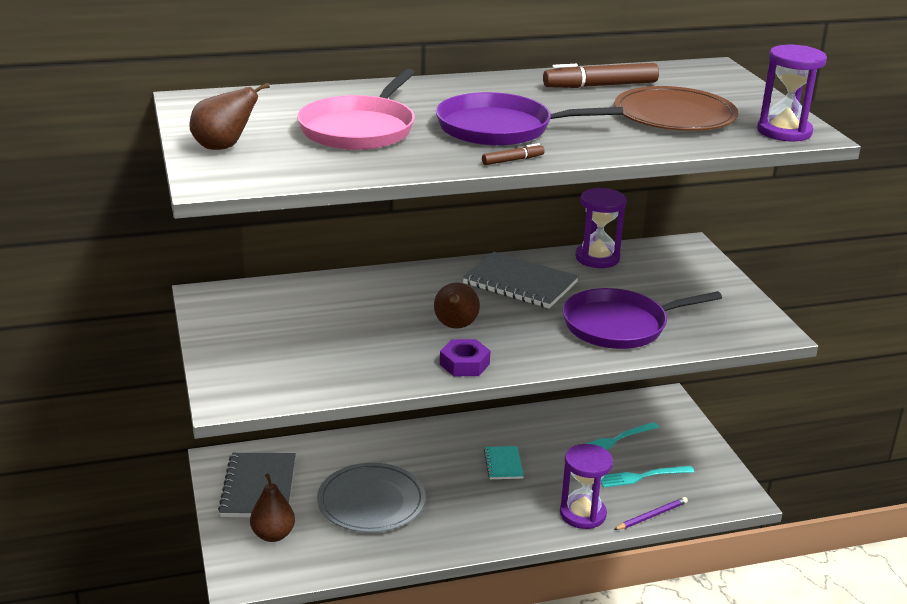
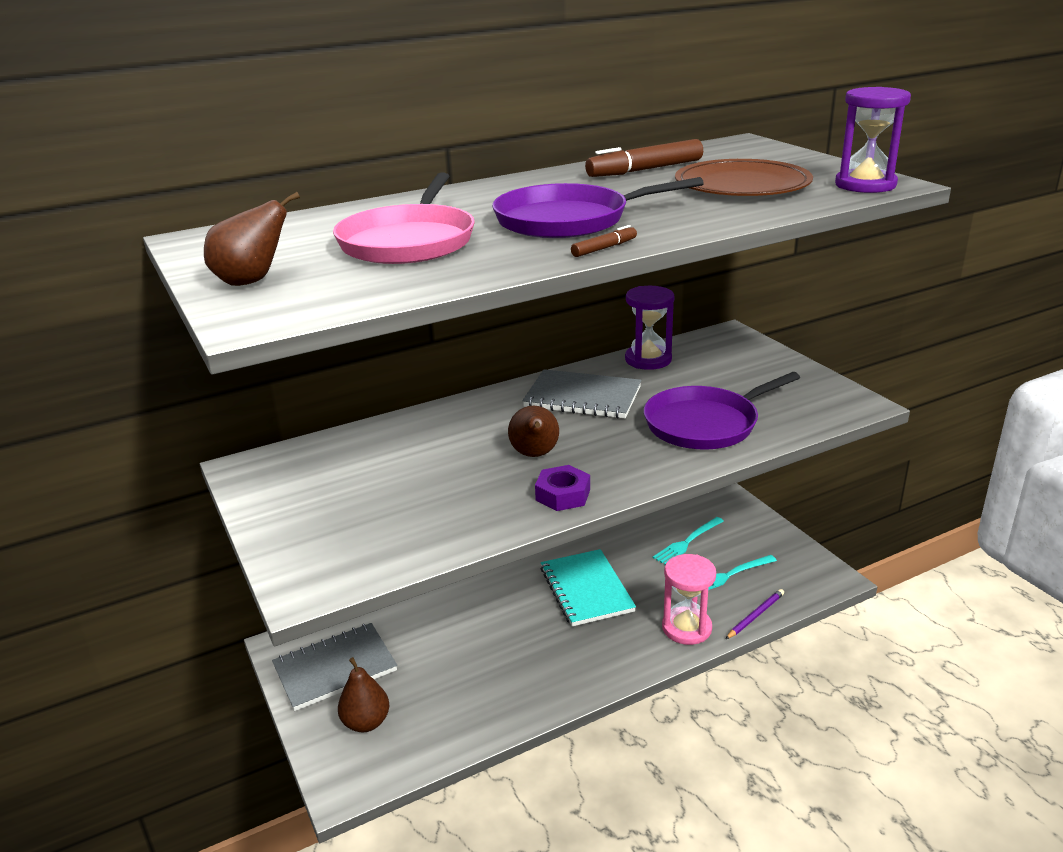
camera: 10 degrees left, 0 degrees up
grey notebook [218,453,296,517] -> grey notebook turned 75 degrees clockwise [272,623,397,711]
grey plate [317,463,426,533] -> none
turquoise notebook [484,446,524,479] -> turquoise notebook [541,549,636,626], size x1.86
purple hourglass [560,444,613,529] -> pink hourglass [662,554,716,645]

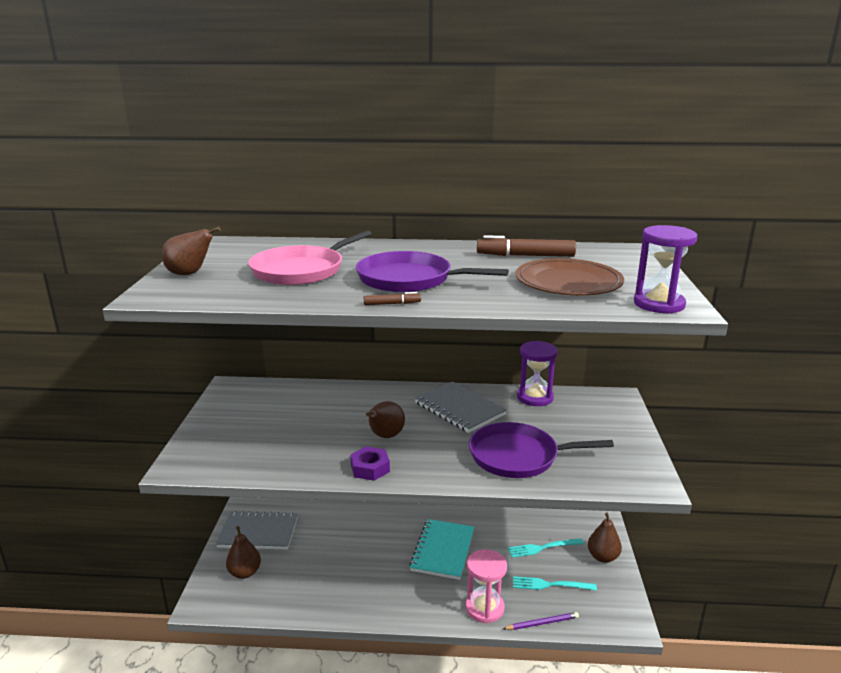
camera: 30 degrees right, 5 degrees down
none -> brown pear [588,513,622,563]

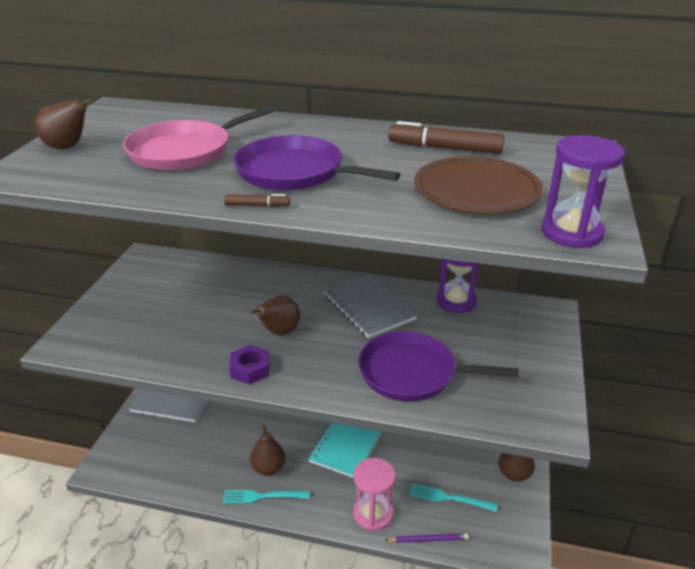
camera: 10 degrees right, 10 degrees up
brown pear [226,526,261,579] -> brown pear moved to [250,425,286,476]
turquoise fork [508,539,584,558] -> turquoise fork moved to [222,490,310,504]

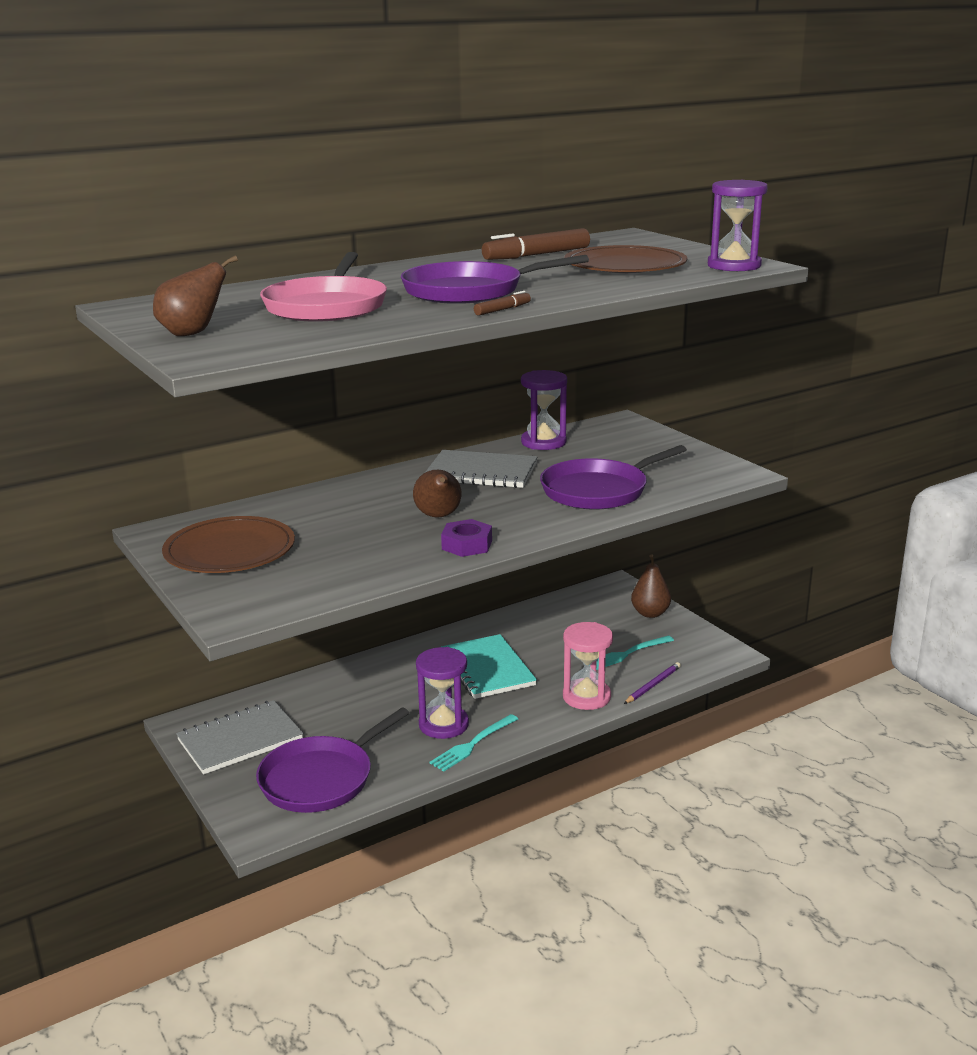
camera: 45 degrees left, 10 degrees down
brown pear [250,425,286,476] -> purple hourglass [416,647,469,739]
none -> brown plate [162,516,295,573]
none -> purple pan [256,708,409,813]

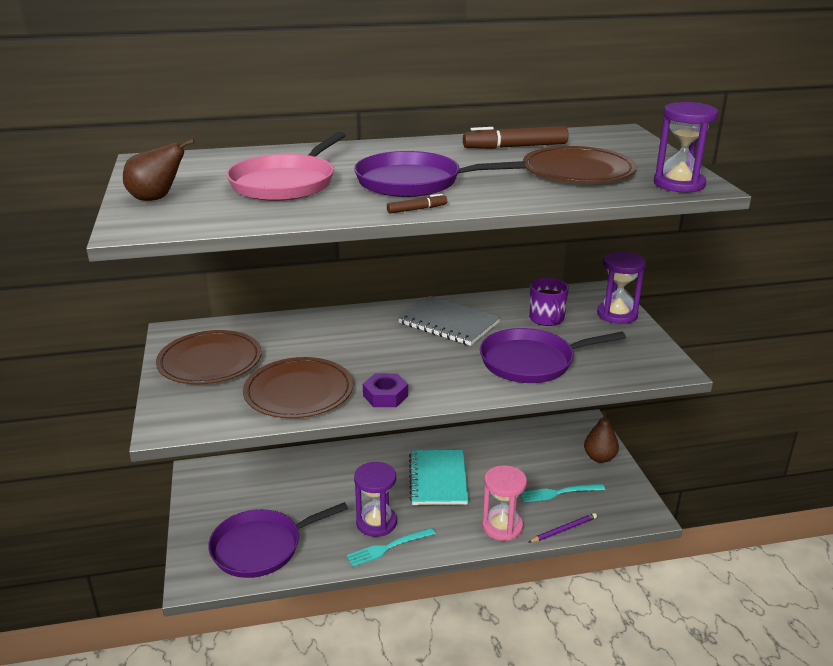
camera: 20 degrees right, 5 degrees up
grey notebook [176,700,303,774] -> none
brown pear [413,470,461,518] -> none
purple hourglass [521,370,567,450] -> purple hourglass moved to [597,251,646,324]
none -> brown plate [243,357,353,418]
none -> purple mug [529,278,569,326]

